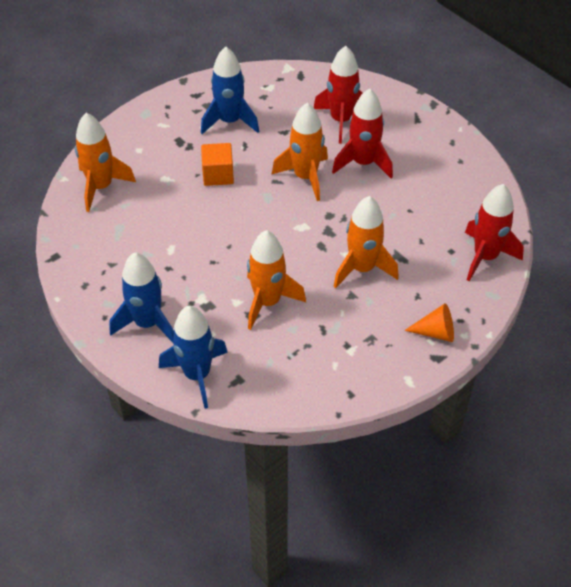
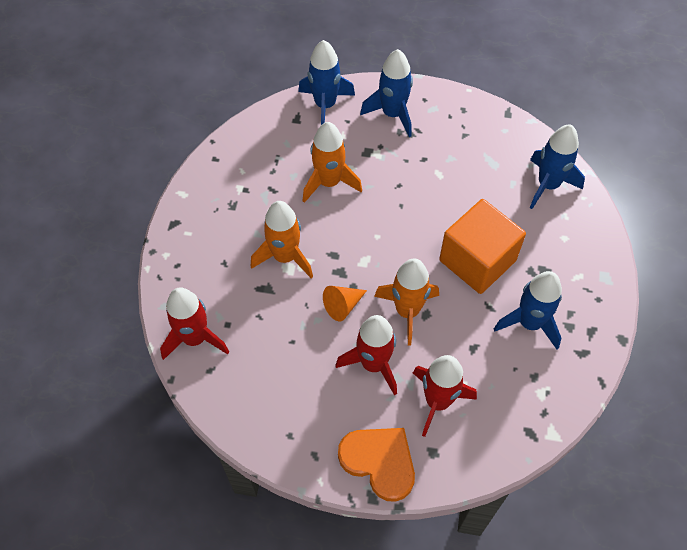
camera: 140 degrees right, 10 degrees up
orange rocket [75,113,136,212] -> blue rocket [530,125,585,209]
orange cube [201,143,234,186] -> orange cube [439,199,526,294], size x1.81
orange cone [404,303,454,342] -> orange cone moved to [323,286,367,321]
none -> orange heart [338,428,415,502]

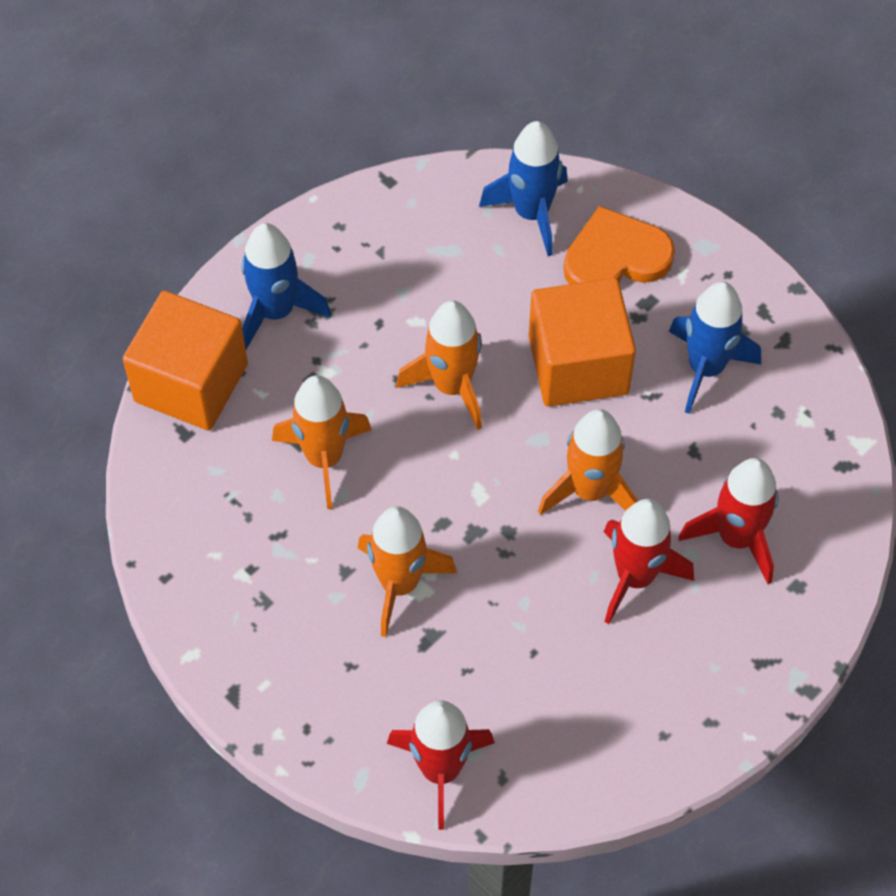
camera: 55 degrees left, 0 degrees up
blue rocket [298,40,355,125] -> orange cube [123,291,248,430]
orange cone [323,286,367,321] -> none
orange heart [338,428,415,502] -> orange heart moved to [564,206,675,284]
none -> orange rocket [396,300,482,430]

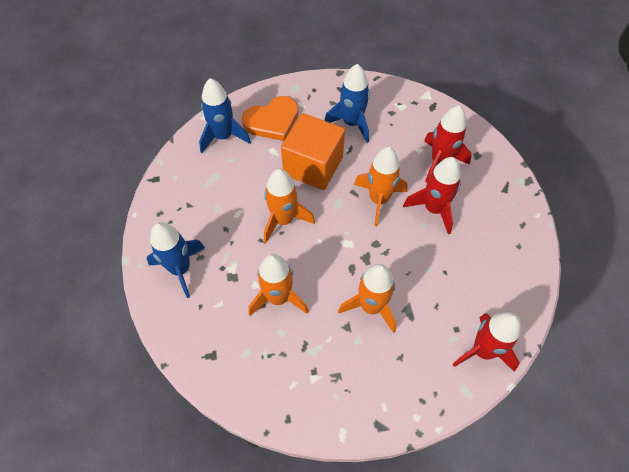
camera: 55 degrees left, 0 degrees up
orange cube [123,291,248,430] -> none
orange heart [564,206,675,284] -> orange heart turned 135 degrees counterclockwise [242,96,298,141]

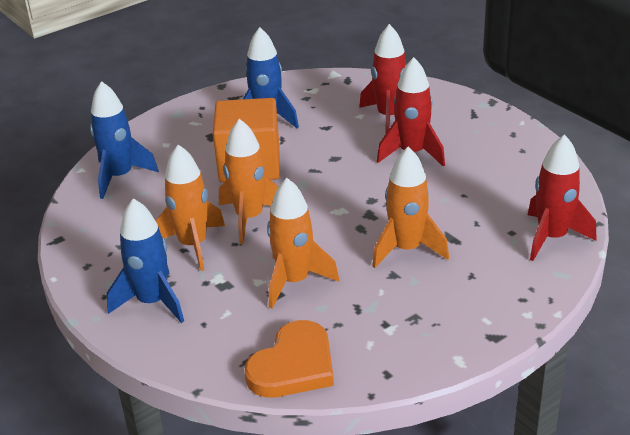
camera: 25 degrees left, 25 degrees down
orange heart [242,96,298,141] -> orange heart moved to [244,320,334,397]
orange rocket [354,147,408,226] -> orange rocket moved to [156,145,225,271]

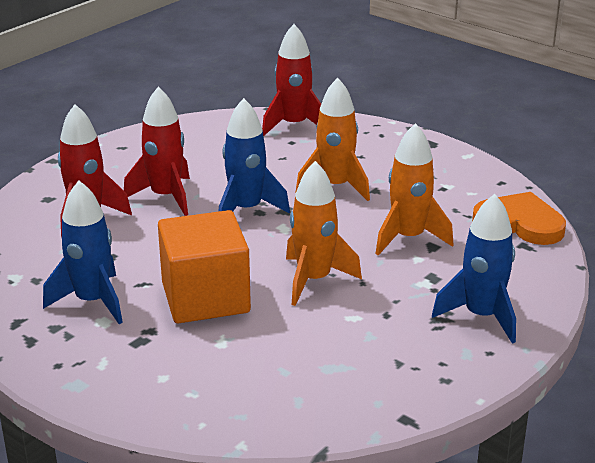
camera: 105 degrees left, 5 degrees down
blue rocket [90,81,159,199] -> blue rocket moved to [219,98,290,213]
orange rocket [156,145,225,271] -> none

